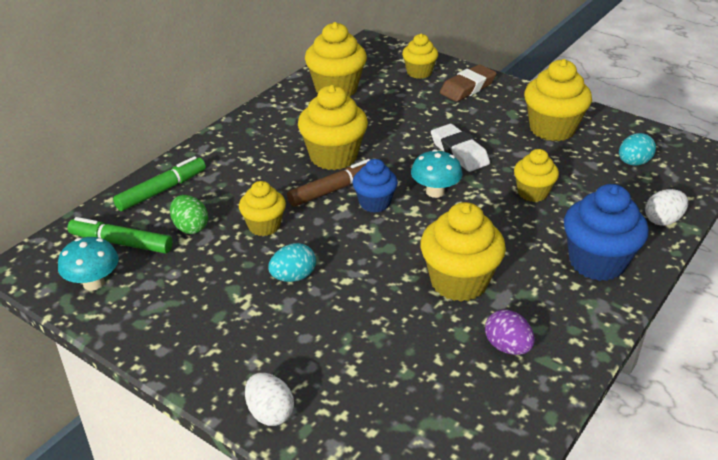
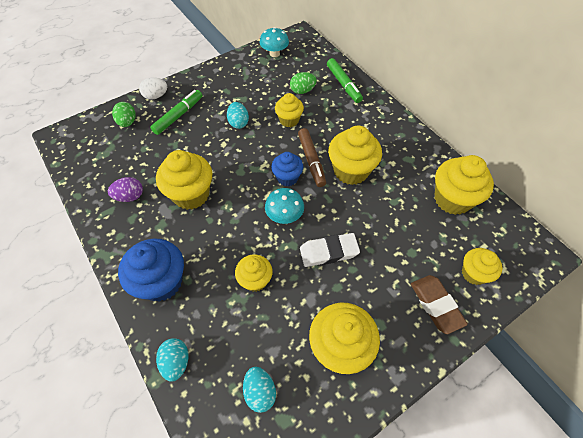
camera: 110 degrees right, 20 degrees up
green marker [67,217,173,254] -> green marker moved to [150,90,202,135]
white egg [645,189,688,226] -> turquoise egg [156,338,188,382]
none -> green egg [112,102,136,127]

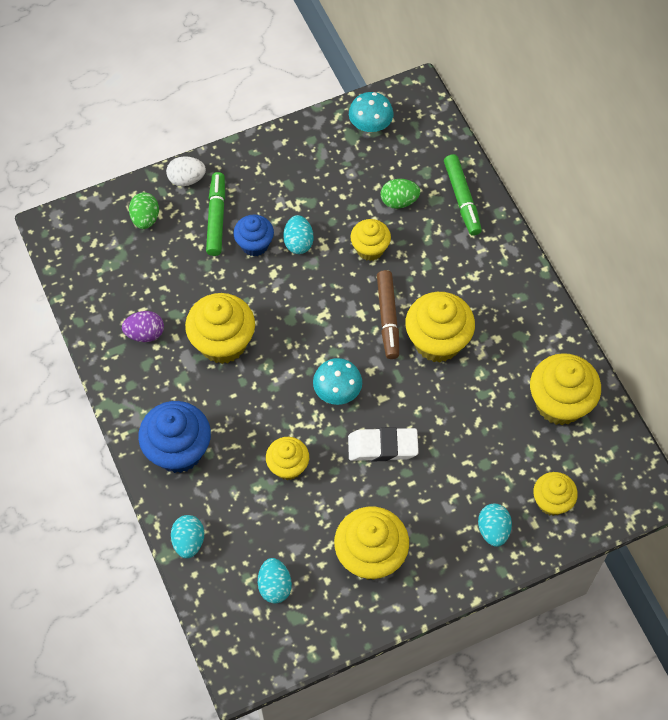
camera: 10 degrees right, 5 degrees up
green marker [150,90,202,135] -> green marker turned 45 degrees counterclockwise [206,172,225,256]
blue cupcake [271,152,303,186] -> blue cupcake moved to [233,215,274,256]
brown eraser [411,275,468,334] -> turquoise egg [478,504,512,547]

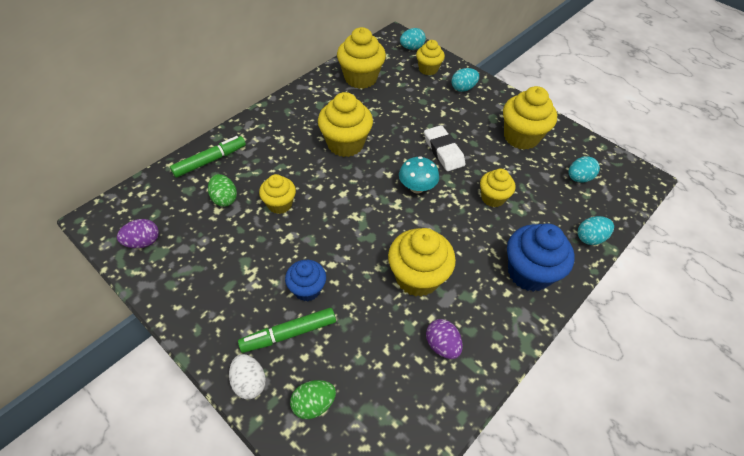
camera: 115 degrees left, 10 degrees down
turquoise egg [283,215,314,254] -> turquoise egg moved to [400,28,426,50]
turquoise mushroom [349,92,393,133] -> purple egg [117,219,159,248]
brown marker [377,270,399,359] -> none

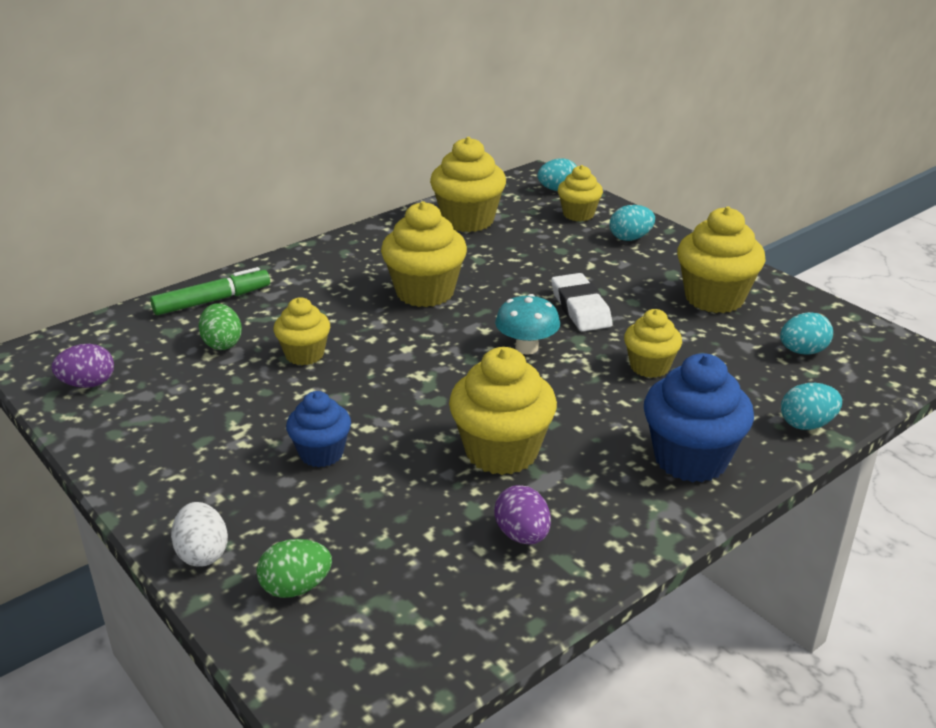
camera: 10 degrees right, 20 degrees down
green marker [238,308,336,353] -> none

